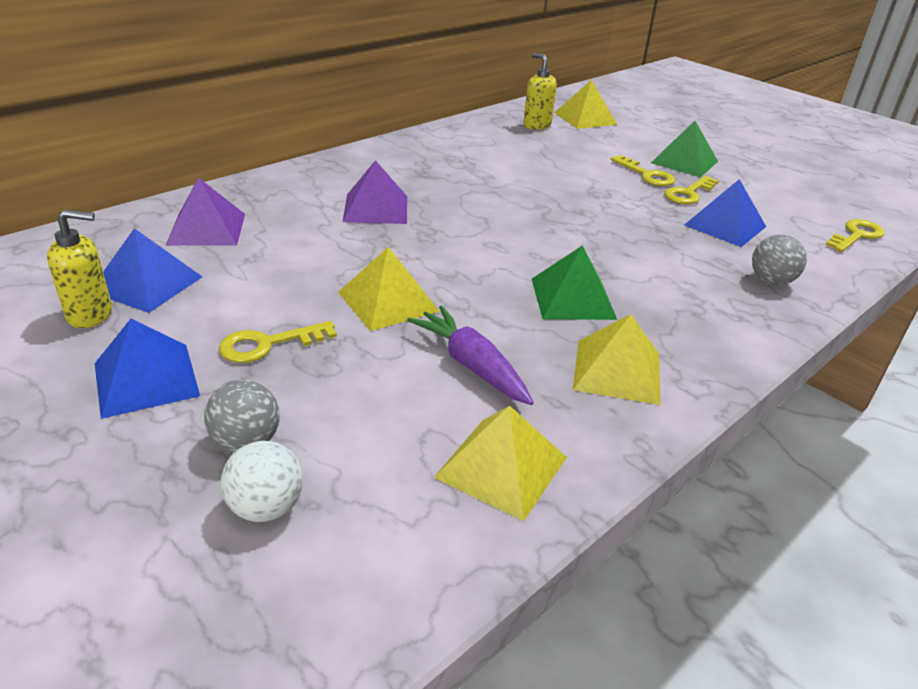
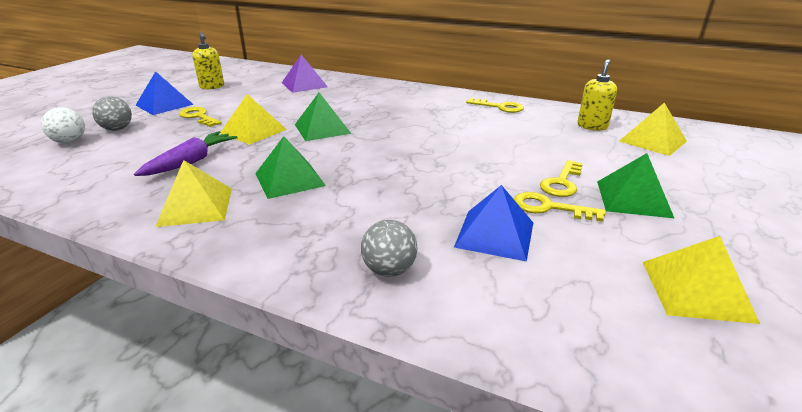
camera: 70 degrees right, 5 degrees down
blue pyramid [103,228,202,313] -> none
purple pyramid [343,160,407,224] -> none
yellow pyramid [433,406,567,521] -> yellow pyramid moved to [642,236,760,324]
yellow key [825,219,885,252] -> yellow key moved to [466,98,524,113]
none -> green pyramid [295,92,351,141]

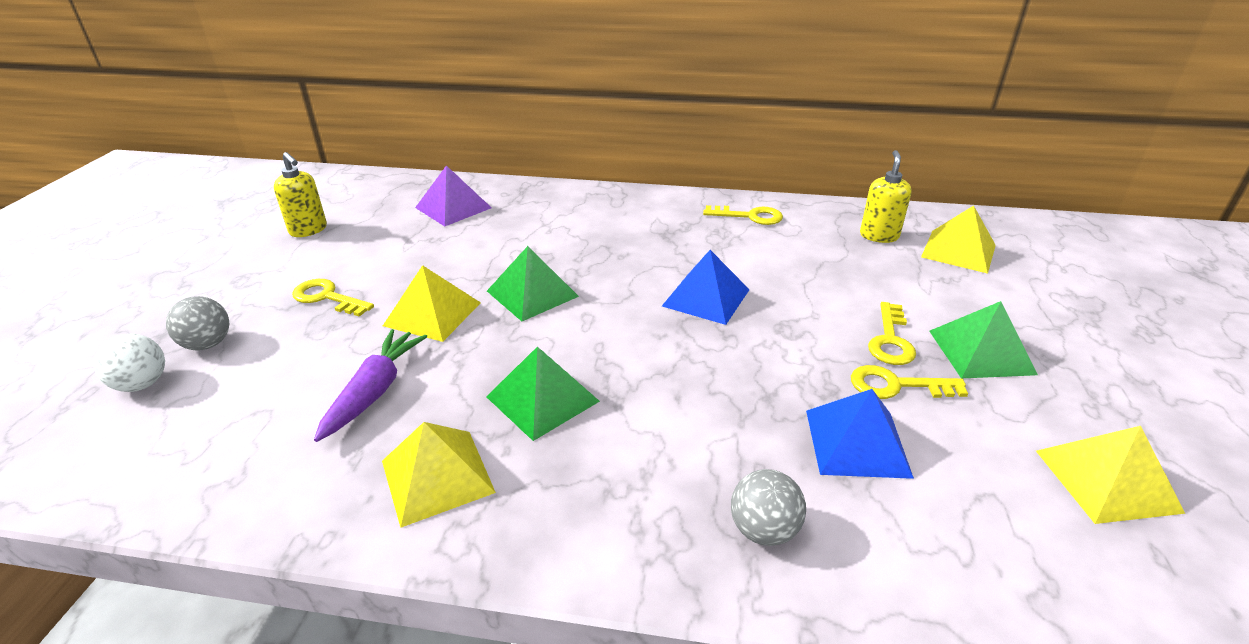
camera: 15 degrees left, 5 degrees up
blue pyramid [136,71,194,115] -> blue pyramid moved to [662,250,750,325]

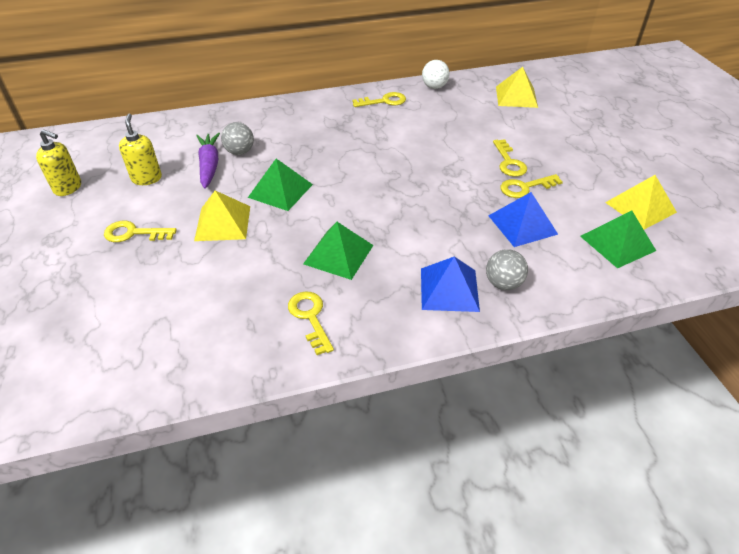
camera: 25 degrees left, 10 degrees up
white ball [94,334,165,392] -> white ball moved to [422,60,450,89]
grey ball [166,296,229,350] -> grey ball moved to [221,122,254,155]
purple carrot [314,329,428,442] -> purple carrot moved to [196,133,220,189]
yellow pyramid [382,422,496,528] -> yellow key [288,292,334,355]
purple pyramid [415,165,492,226] -> none
blue pyramid [662,250,750,325] -> blue pyramid moved to [421,256,480,312]
yellow soap dispenser [860,150,912,243] -> yellow soap dispenser moved to [119,114,162,185]
green pyramid [929,301,1038,378] -> green pyramid moved to [580,211,656,268]

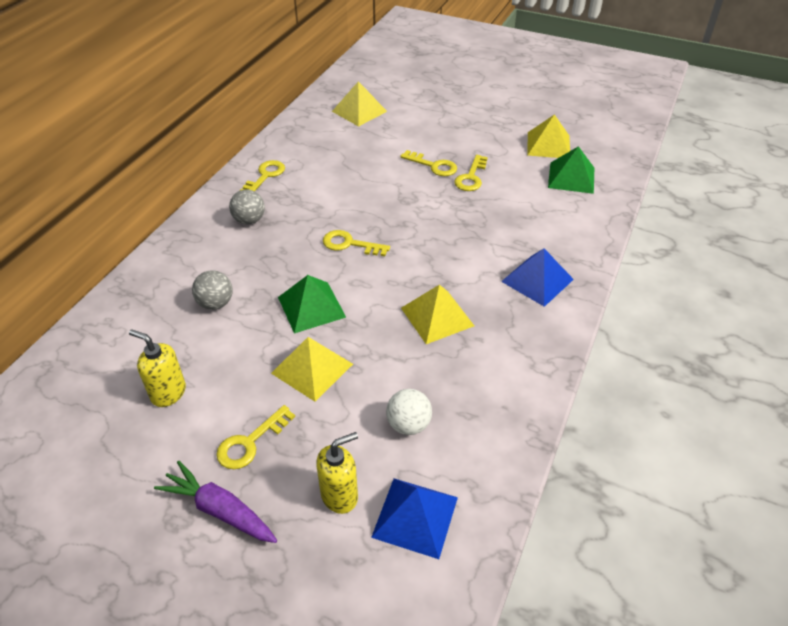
camera: 50 degrees left, 0 degrees up
yellow soap dispenser [36,129,81,196] -> yellow soap dispenser moved to [316,432,358,514]
purple carrot [196,133,220,189] -> purple carrot moved to [154,460,277,543]
yellow key [288,292,334,355] -> yellow key moved to [323,230,390,256]
green pyramid [303,222,373,280] -> yellow pyramid [401,285,474,344]
white ball [422,60,450,89] -> white ball moved to [386,389,432,435]
grey ball [486,249,528,290] -> grey ball moved to [229,189,265,224]
blue pyramid [488,192,558,247] -> blue pyramid moved to [371,478,458,559]

